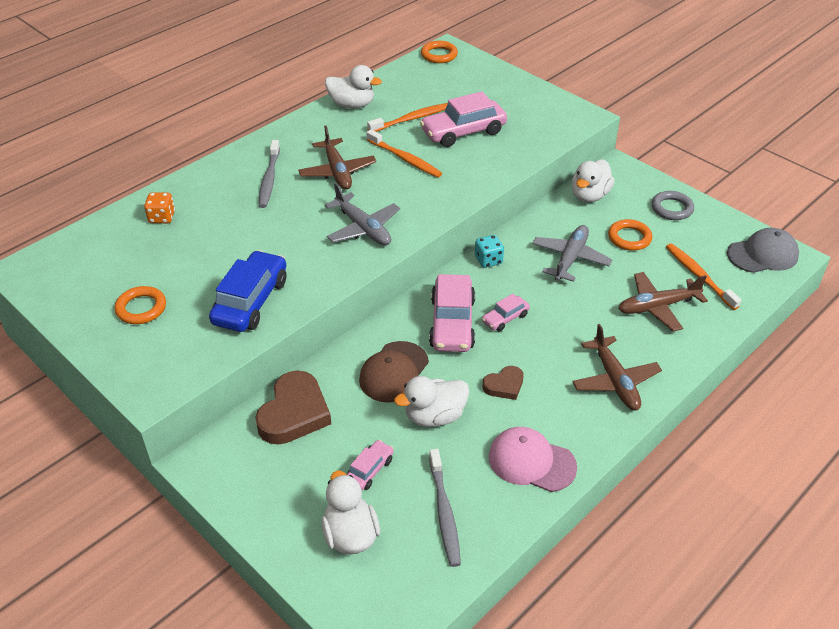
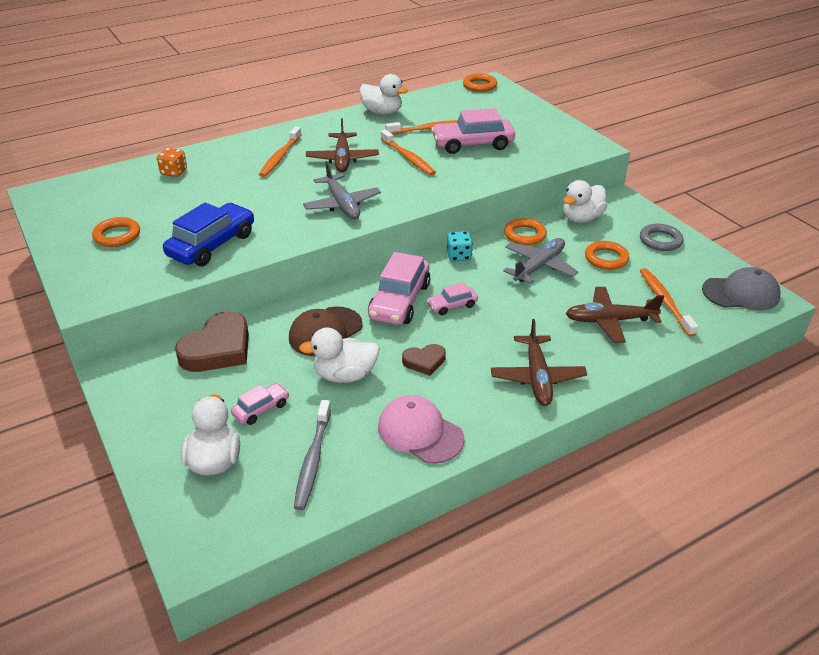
camera: 15 degrees right, 5 degrees down
grey toothbrush [259,140,280,208] -> orange toothbrush [259,127,301,177]
none -> orange ring [504,218,547,245]

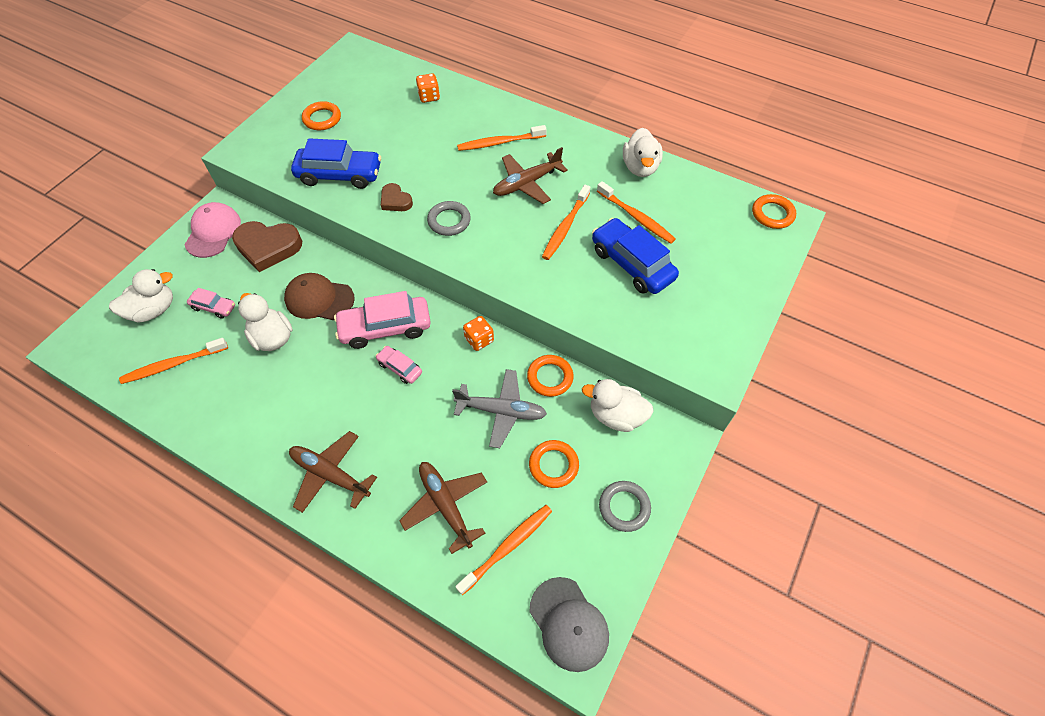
camera: 60 degrees right, 20 degrees up
grey toothbrush [294,400,331,510] -> orange toothbrush [119,338,228,384]
grey plane [303,161,381,219] -> grey ring [427,201,471,236]
pink cap [378,395,464,464] -> pink cap moved to [184,202,241,258]
brown heart [402,344,446,376] -> brown heart moved to [381,183,413,211]
pink car [431,108,515,154] -> blue car [592,218,679,294]
turquoise dice [447,231,473,261] -> orange dice [463,316,494,351]
brown plane [491,319,587,406] -> brown plane turned 60 degrees clockwise [289,431,377,513]

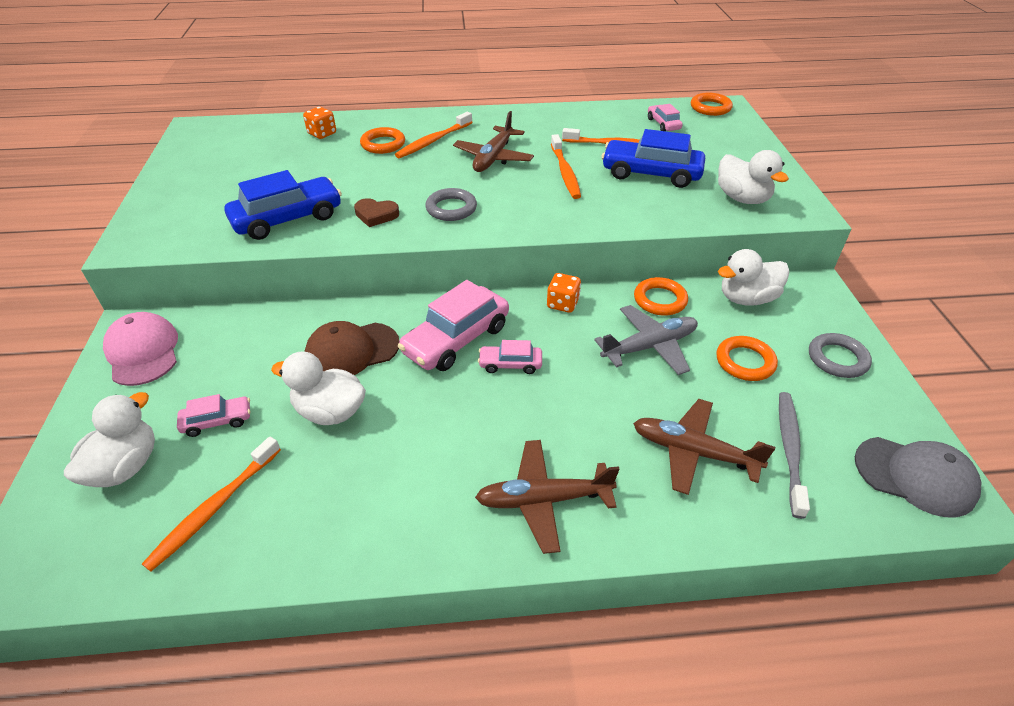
camera: 35 degrees left, 15 degrees down
brown heart [232,221,302,272] -> none
orange ring [302,101,341,130] -> orange ring moved to [360,127,405,154]
orange toothbrush [455,505,552,595] -> grey toothbrush [779,392,810,519]
white duck [623,128,663,177] -> white duck moved to [718,150,789,204]
none -> pink car [648,104,683,131]

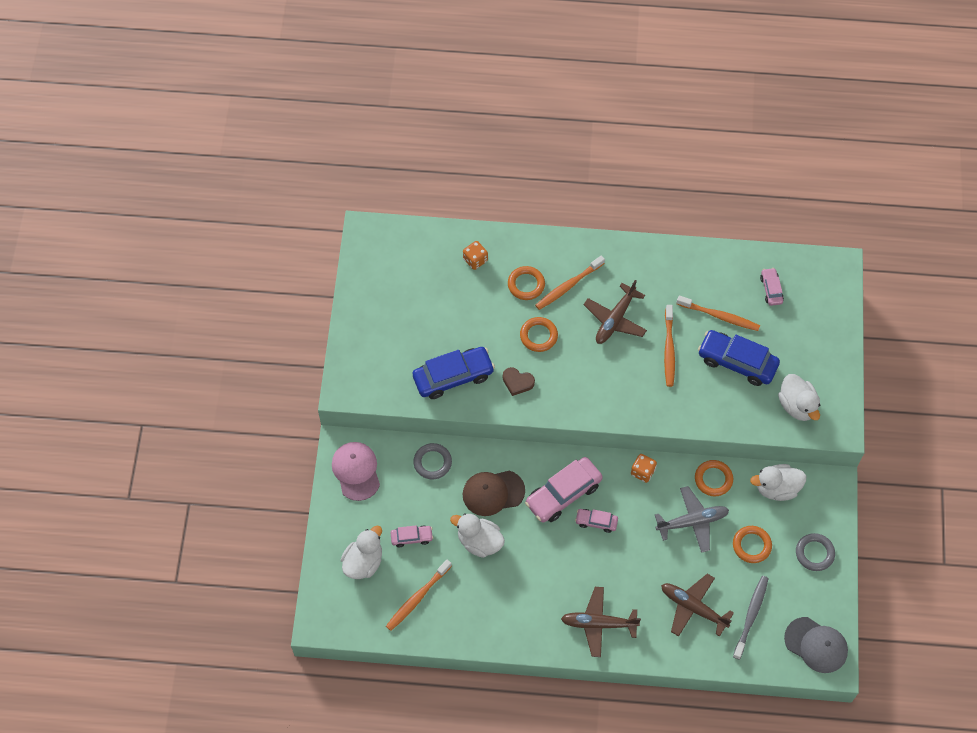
camera: 10 degrees right, 20 degrees up
grey ring [425,188,477,221] -> grey ring moved to [413,443,452,479]
orange ring [691,93,733,116] -> orange ring moved to [520,317,558,352]

